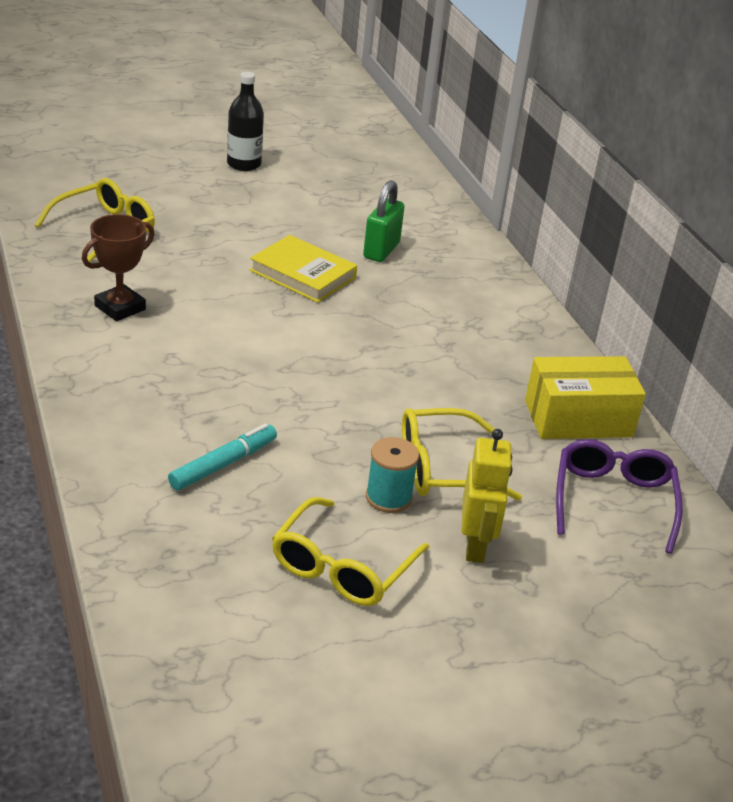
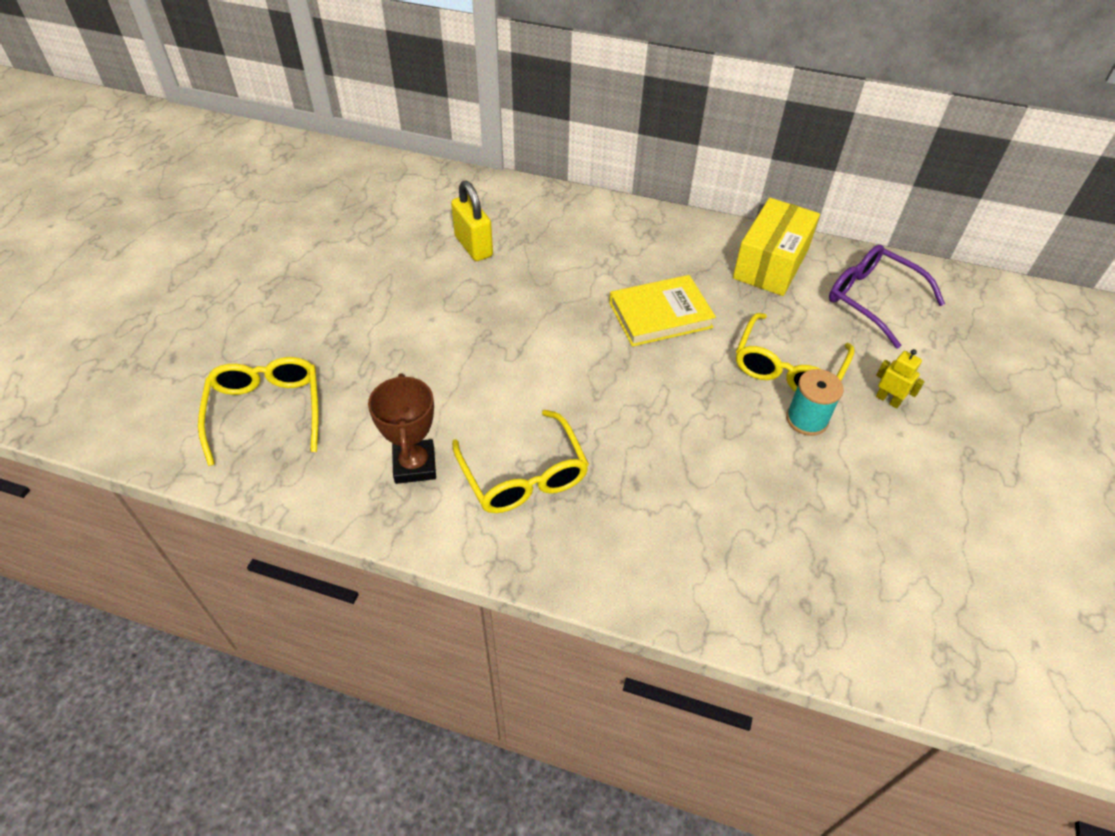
camera: 50 degrees left, 15 degrees up
turquoise marker [168,424,277,490] -> none
black bottle [227,72,264,171] -> none
yellow book [250,235,357,303] -> yellow book moved to [609,275,716,347]
yellow glasses [272,497,430,606] -> yellow glasses moved to [452,410,589,513]
green padlock [363,180,405,262] -> yellow padlock [451,181,493,261]
yellow robot [462,429,513,563] -> yellow robot [876,349,925,409], size x0.59

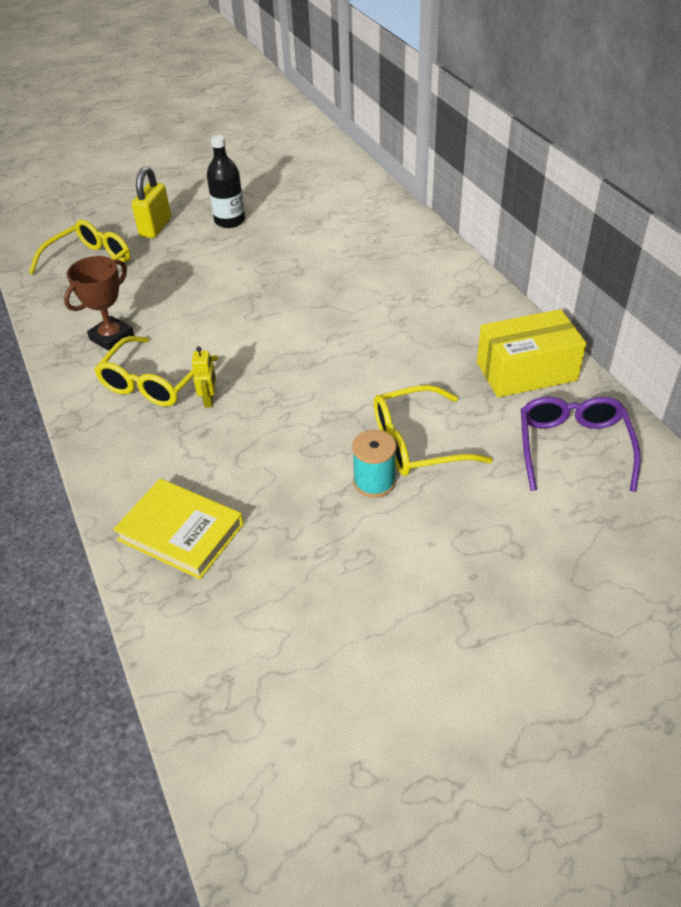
camera: 50 degrees right, 5 degrees down
yellow padlock [451,181,493,261] -> yellow padlock moved to [131,166,171,238]
yellow book [609,275,716,347] -> yellow book moved to [113,478,244,579]
yellow robot [876,349,925,409] -> yellow robot moved to [192,346,216,408]
none -> black bottle [207,135,245,228]

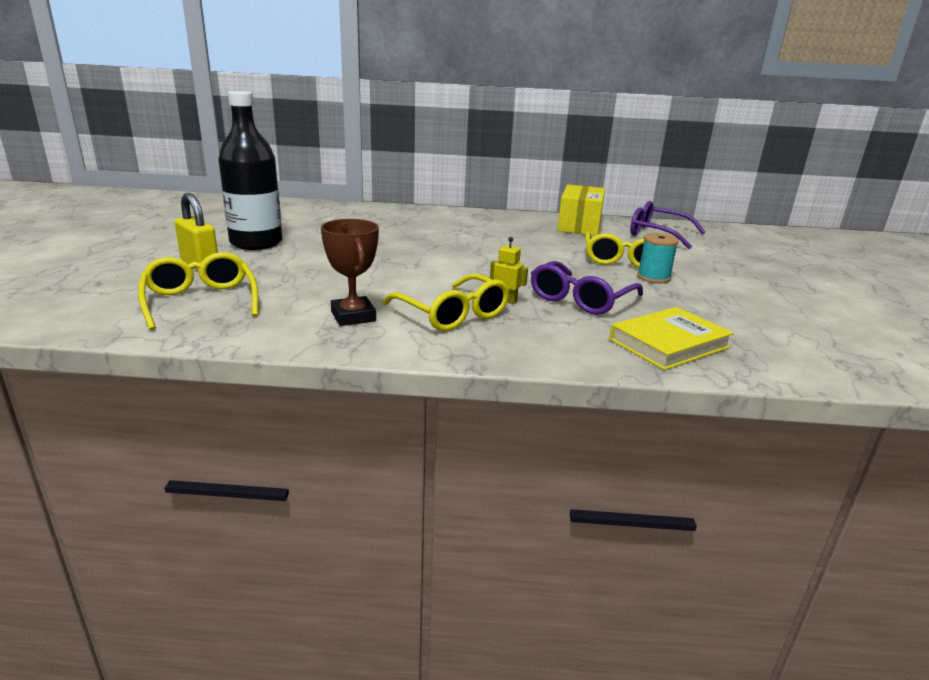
camera: 65 degrees left, 20 degrees down
black bottle [207,135,245,228] -> black bottle [218,91,282,250], size x1.58
none -> purple glasses [531,261,643,315]

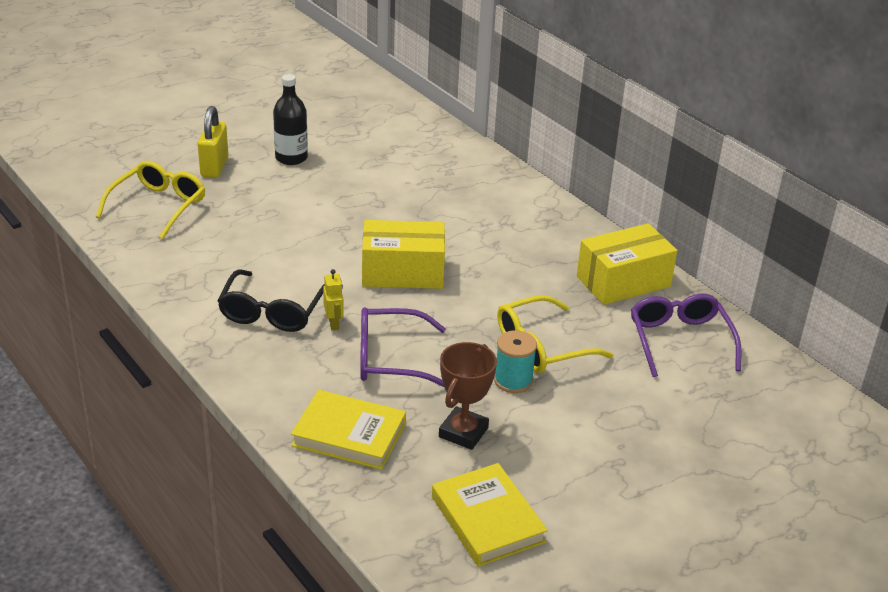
camera: 50 degrees right, 10 degrees up
black bottle [218,91,282,250] -> black bottle [273,74,308,165], size x0.63
brown trophy [321,219,379,326] -> brown trophy moved to [439,342,497,450]
yellow glasses [382,274,510,331] -> black glasses [217,269,325,332]
none -> yellow box [362,220,445,289]
none -> yellow book [432,463,548,567]

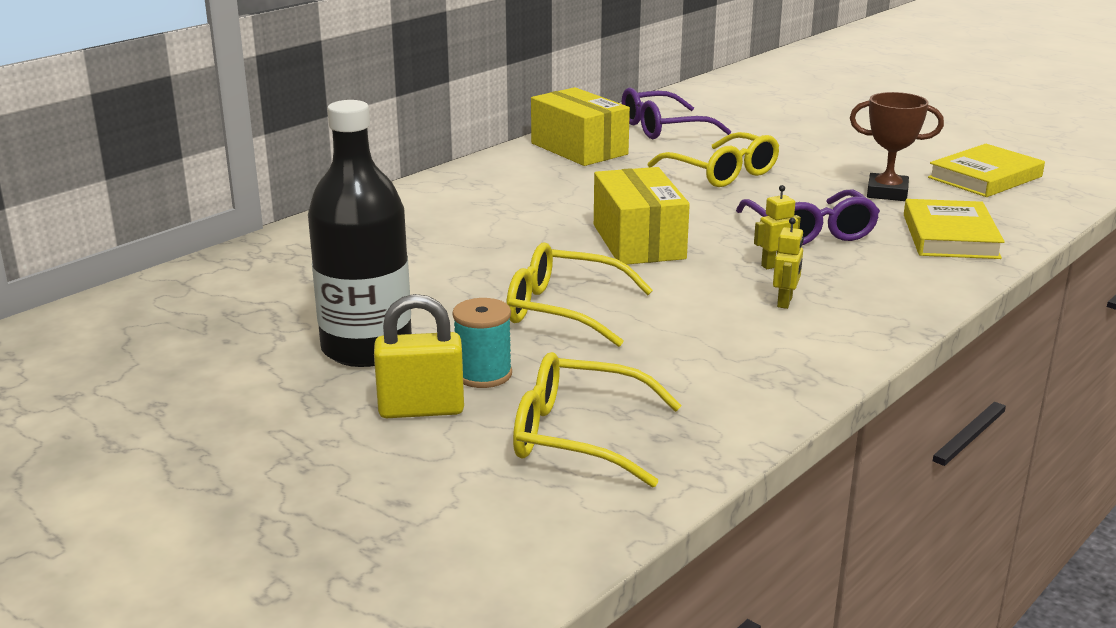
camera: 100 degrees left, 10 degrees down
black glasses [217,269,325,332] -> yellow robot [773,218,804,309]
black bottle [273,74,308,165] -> black bottle [308,100,412,367], size x1.58
turquoise spool [494,330,537,393] -> turquoise spool moved to [452,298,512,388]
none -> yellow glasses [506,243,653,347]

